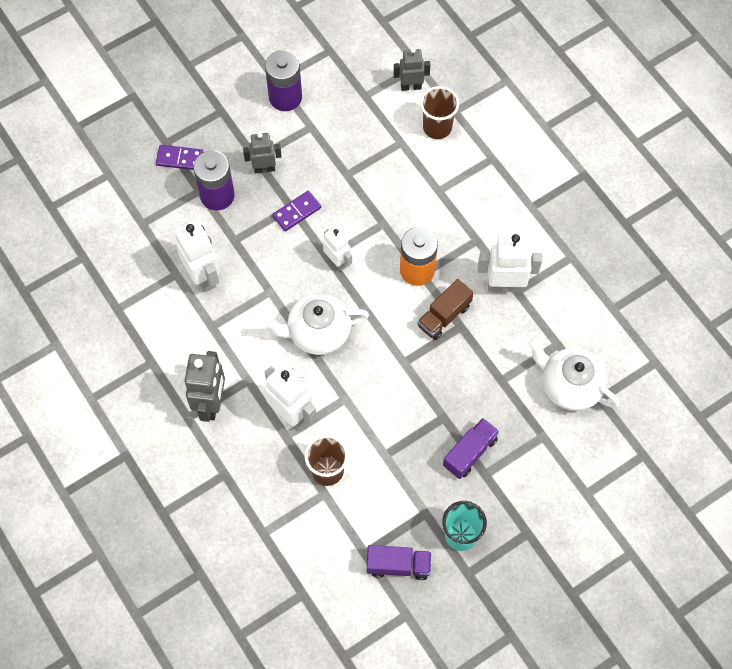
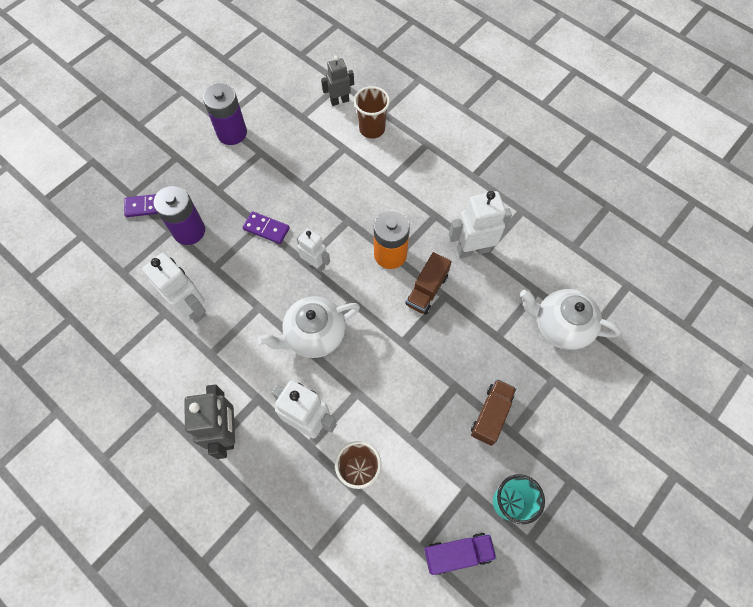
camera: 15 degrees left, 0 degrees up
grey robot [243,133,282,174] -> none
purple domino [272,191,321,232] -> purple domino turned 75 degrees clockwise [243,211,290,244]
purple truck [443,418,499,479] -> brown truck [471,379,517,446]

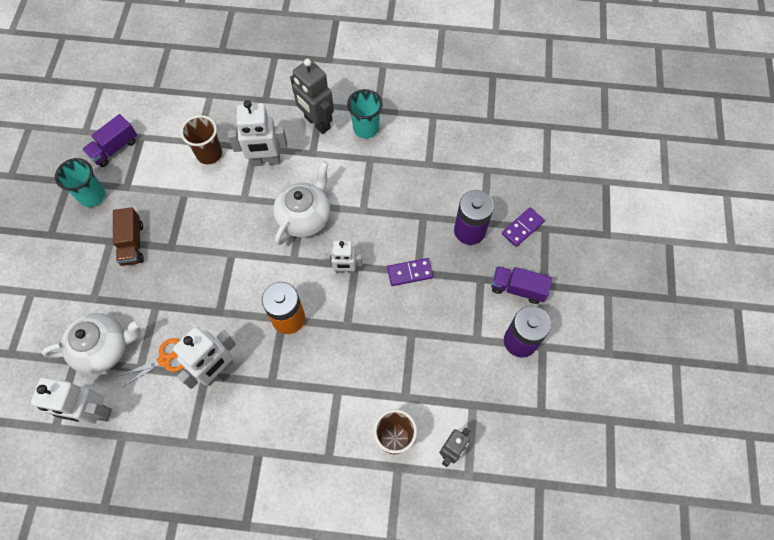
camera: 145 degrees right, 0 degrees up
white robot [142,253,206,323] -> white robot moved to [31,377,112,424]
brown truck [406,252,452,315] -> none
none -> orange scissors [119,338,184,387]
none -> turquoise cup [347,89,383,139]
none -> purple truck [491,266,552,304]

